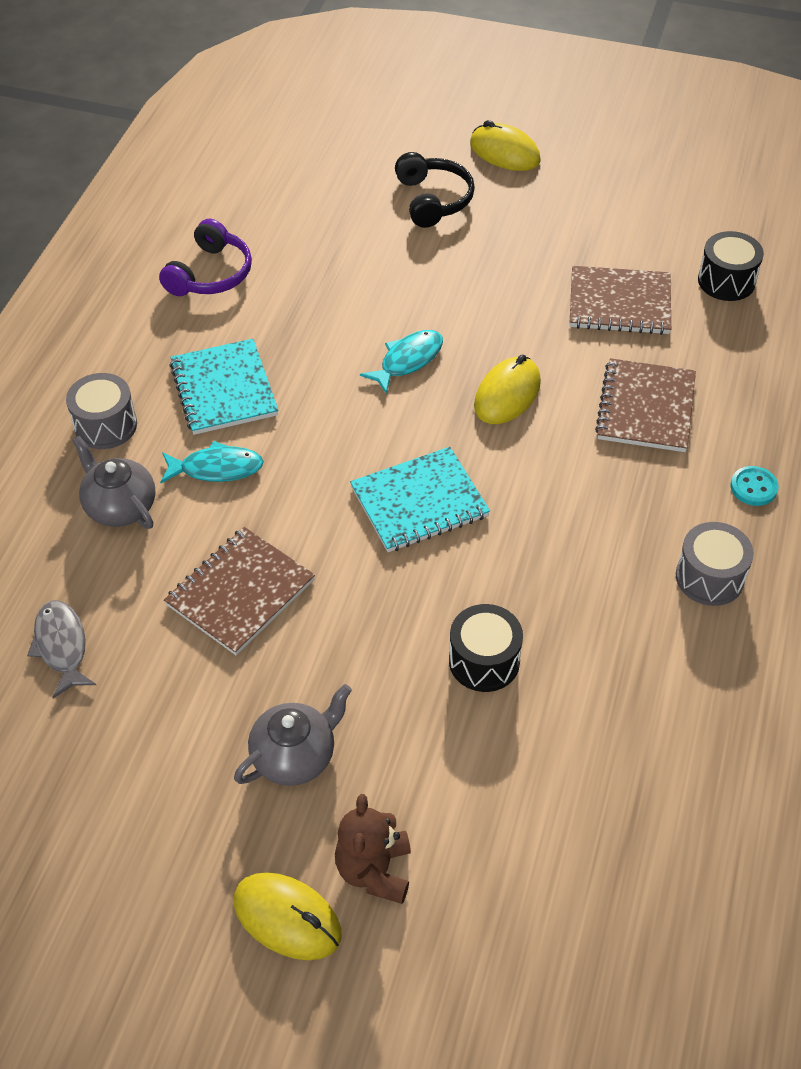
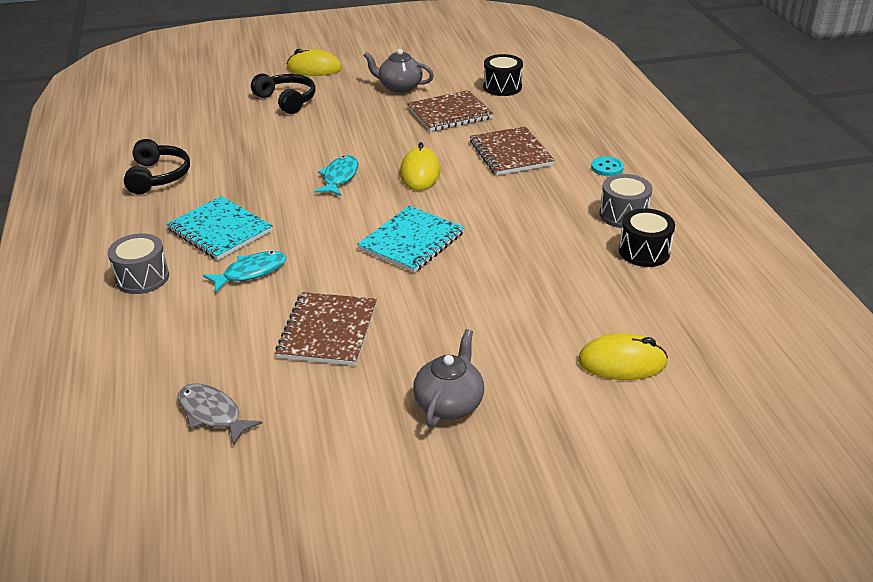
camera: 30 degrees left, 15 degrees down
grey teapot [72,436,156,529] -> grey teapot moved to [363,49,434,93]
purple headphones [159,219,252,296] -> black headphones [124,139,190,194]
yellow mouse [234,872,342,960] -> yellow mouse moved to [578,333,668,380]
brown teddy bear [335,794,411,904] -> none
black drum [449,604,523,692] -> black drum moved to [619,208,675,267]

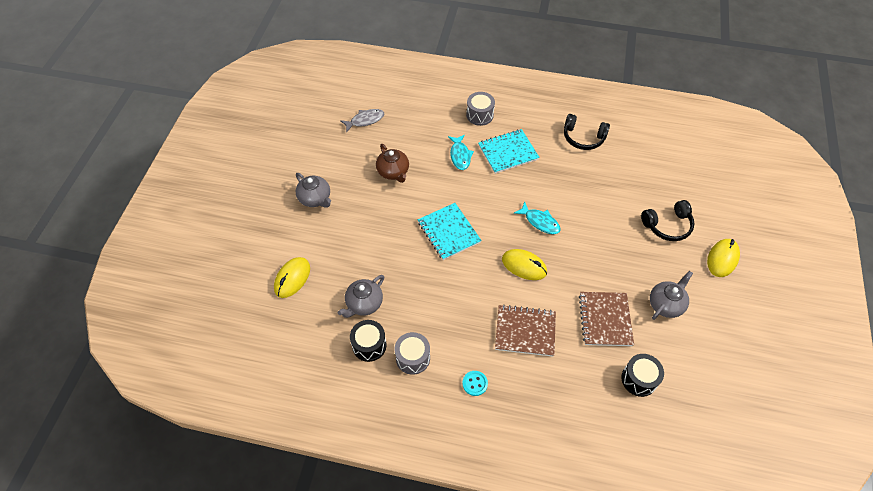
camera: 115 degrees right, 20 degrees up
brown notebook [275,292,377,366] -> brown teapot [376,144,409,183]
none -> grey teapot [338,275,384,318]

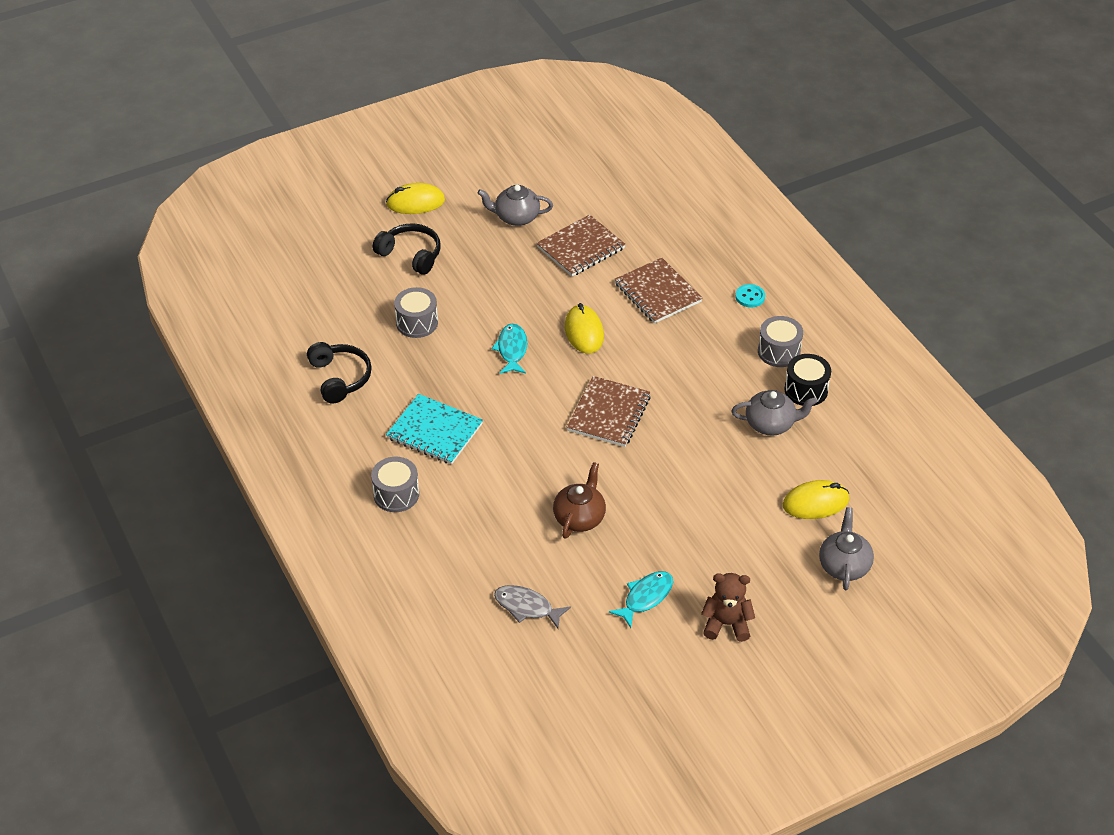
camera: 130 degrees left, 10 degrees down
grey teapot [296,173,331,208] -> grey teapot moved to [819,507,874,590]
turquoise notebook [418,203,482,260] -> brown notebook [567,376,651,447]
turquoise fish [448,135,474,170] -> turquoise fish moved to [609,571,673,628]
black drum [621,354,664,397] -> none
none -> grey drum [394,287,438,338]
none -> brown teddy bear [701,573,755,642]

